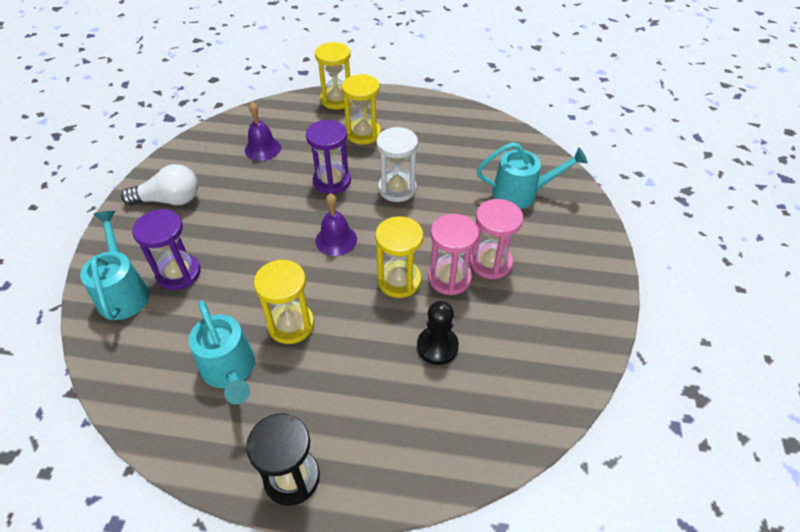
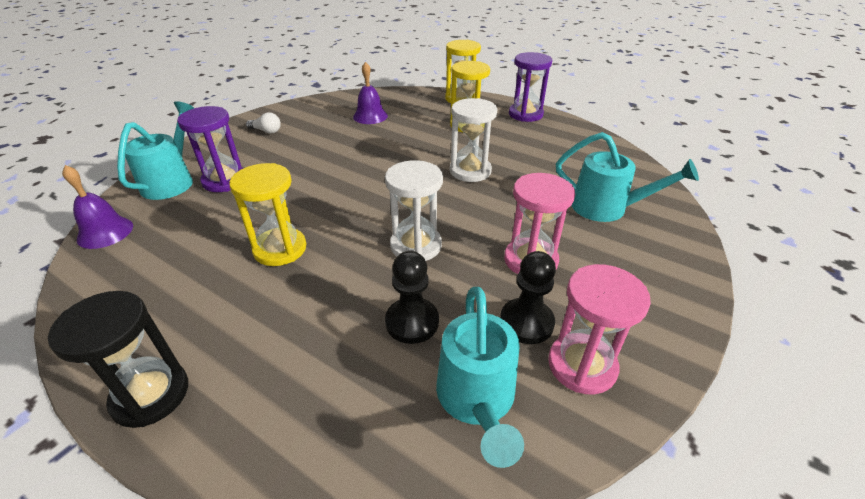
camera: 25 degrees right, 10 degrees down
white light bulb [121,164,198,205] -> white light bulb [246,112,281,134], size x0.54
turquoise watering can [189,300,255,404] -> turquoise watering can moved to [436,287,524,468]
purple hourglass [306,120,351,194] -> purple hourglass moved to [509,52,552,122]
purple bell [315,193,357,256] -> purple bell moved to [62,165,133,249]
yellow hourglass [375,216,423,298] -> white hourglass [385,160,443,261]
pink hourglass [428,214,479,295] -> pink hourglass moved to [548,264,651,394]
none -> black pawn [500,251,556,344]

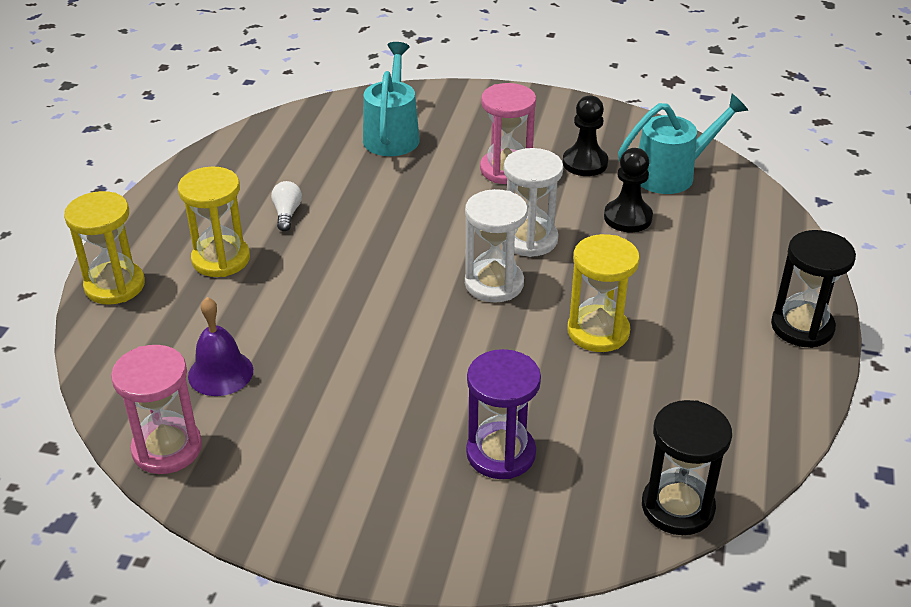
camera: 110 degrees left, 0 degrees up
purple bell [62,165,133,249] -> black hourglass [642,400,732,535]
turquoise watering can [117,101,194,200] -> none
white light bulb [246,112,281,134] -> white light bulb moved to [271,181,302,231]
white hourglass [450,98,497,182] -> white hourglass moved to [465,189,528,302]
purple hourglass [509,52,552,122] -> none
pink hourglass [548,264,651,394] -> pink hourglass moved to [111,345,202,474]

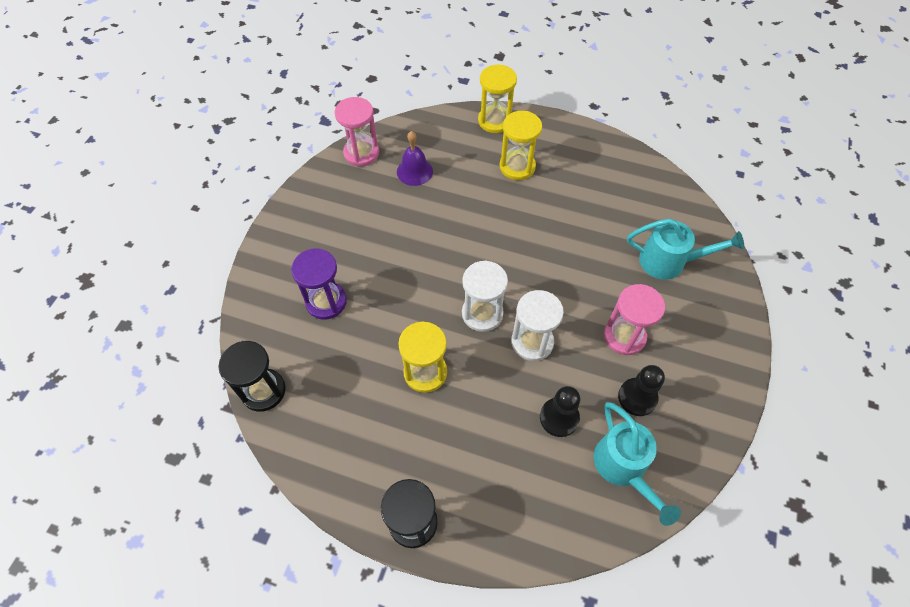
camera: 95 degrees right, 20 degrees up
white light bulb [271,181,302,231] -> none

